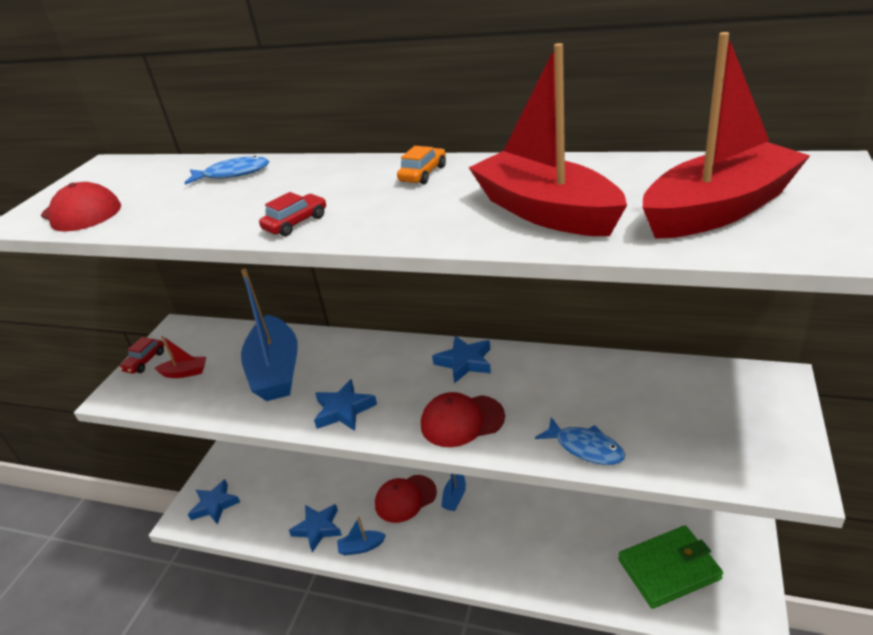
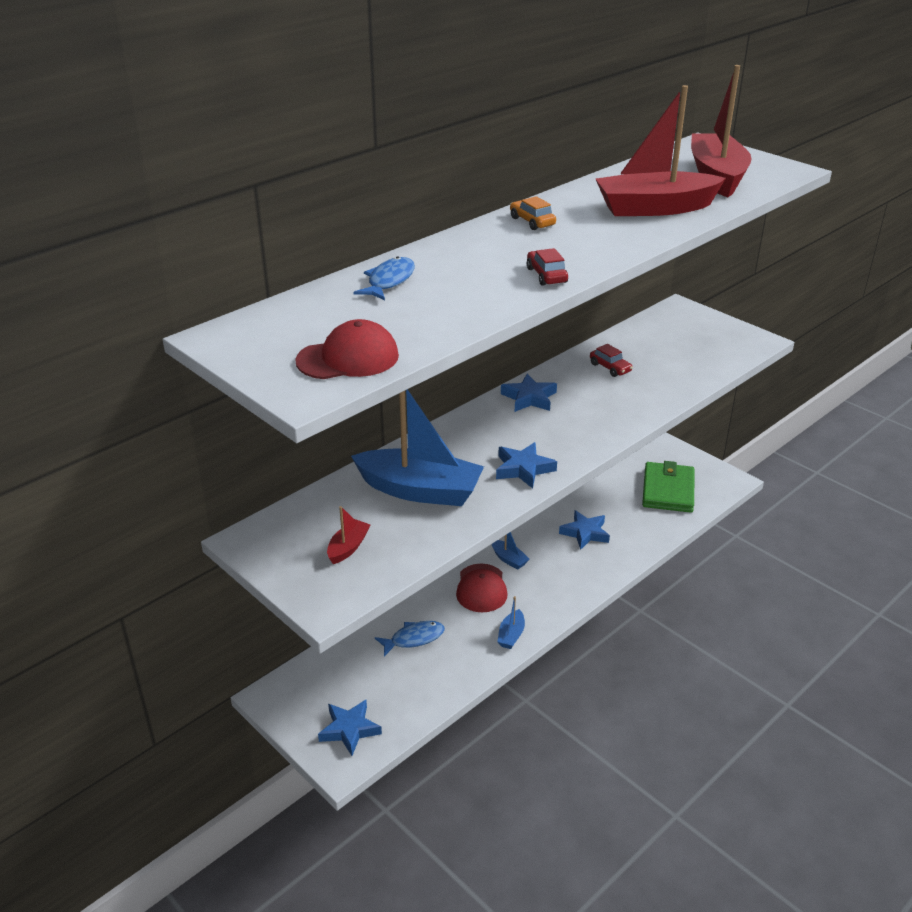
camera: 65 degrees left, 0 degrees up
red car [119,337,164,374] -> red car moved to [590,344,633,377]
blue star [289,504,342,552] -> blue star moved to [559,510,610,550]
red cap [421,392,505,447] -> none
blue fish [535,417,625,465] -> blue fish moved to [375,621,445,656]

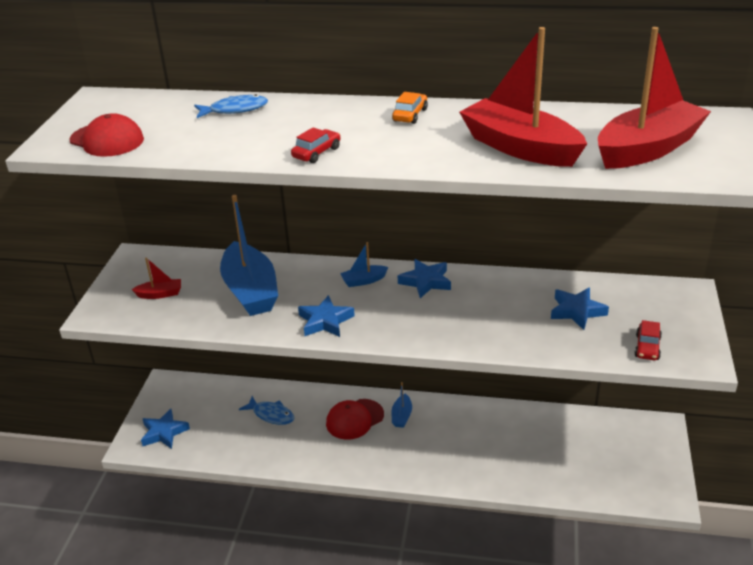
camera: 55 degrees right, 0 degrees up
blue boat [497,596,525,649] -> blue boat moved to [340,242,389,287]
blue star [559,510,610,550] -> blue star moved to [551,288,609,330]
red car [590,344,633,377] -> red car moved to [634,320,662,360]
green wallet [642,461,694,513] -> none

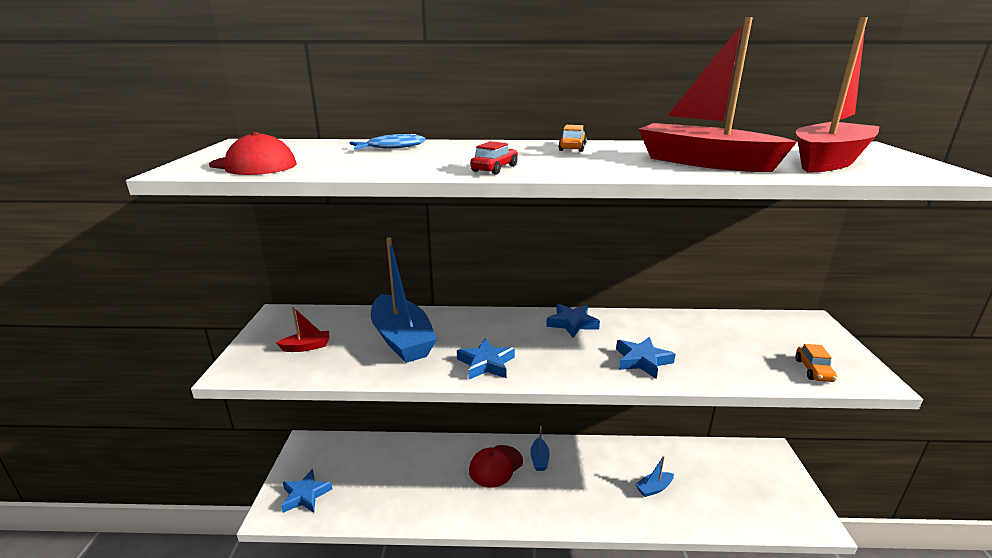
camera: 10 degrees left, 10 degrees down
blue fish [239,396,294,425] -> none
blue boat [340,242,389,287] -> blue boat moved to [635,456,674,497]
blue star [551,288,609,330] -> blue star moved to [616,337,676,379]
red car [634,320,662,360] -> orange car [795,344,837,382]

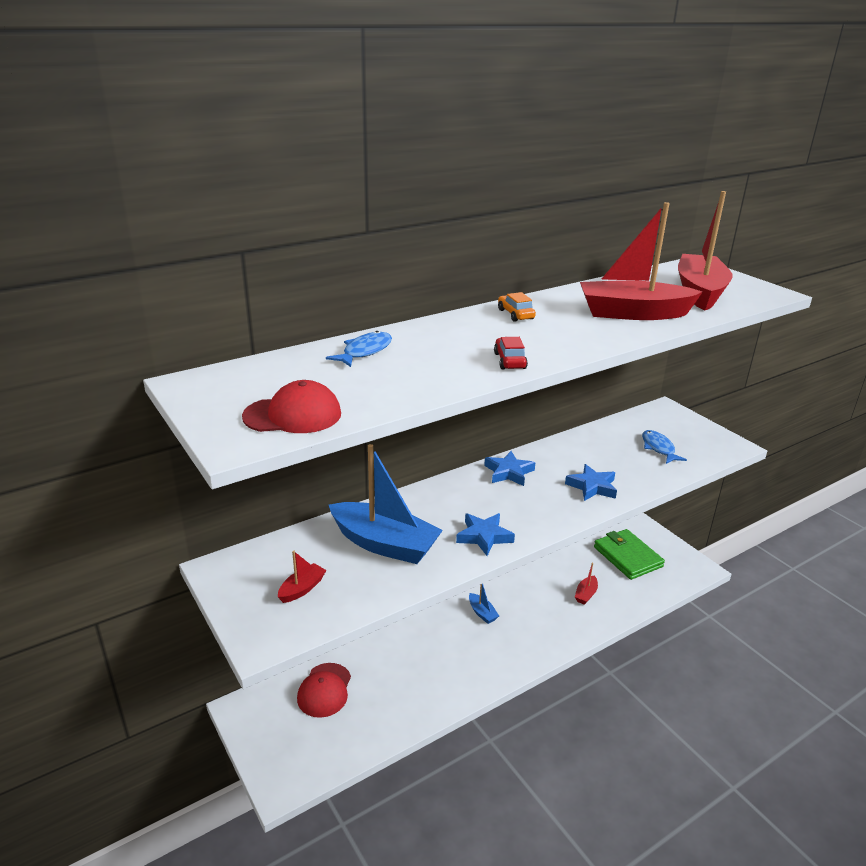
camera: 35 degrees left, 5 degrees up
blue star [281,469,332,513] -> none
red cap [469,445,523,488] -> red cap moved to [297,663,351,718]
blue boat [635,456,674,497] -> red boat [575,563,598,605]
orange car [795,344,837,382] -> none
none -> green wallet [594,529,665,580]
none -> blue fish [642,430,687,464]

